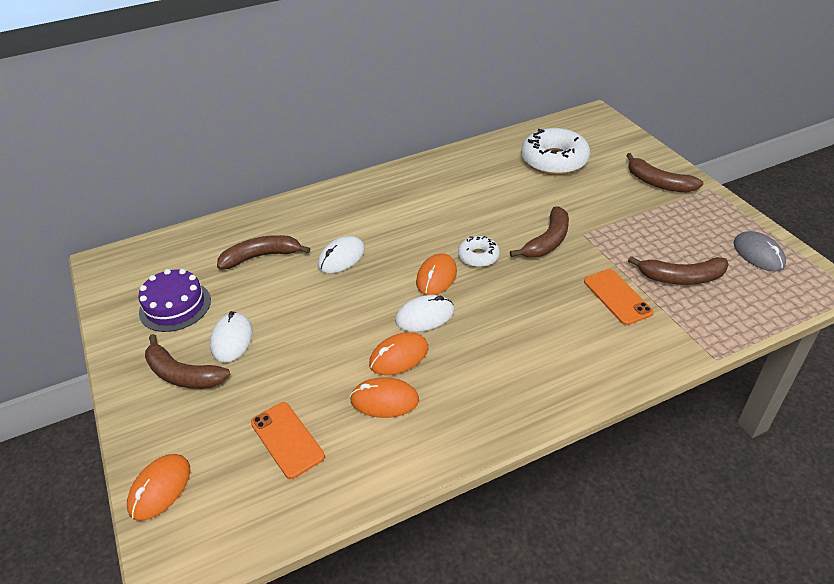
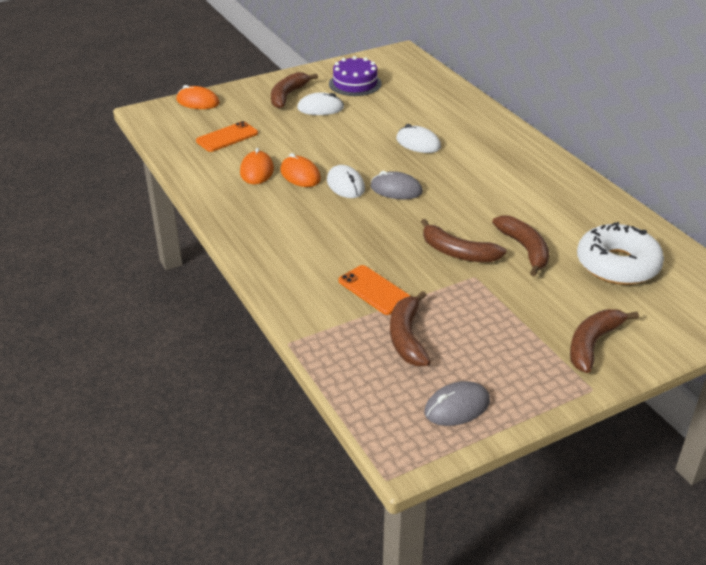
camera: 85 degrees right, 5 degrees down
brown banana [217,235,310,270] -> brown banana moved to [492,215,549,276]
orange mouse [416,253,457,295] -> grey mouse [371,171,423,200]
white donut [458,236,500,267] -> none
orange phone [584,269,654,325] -> orange phone turned 75 degrees clockwise [339,265,410,315]

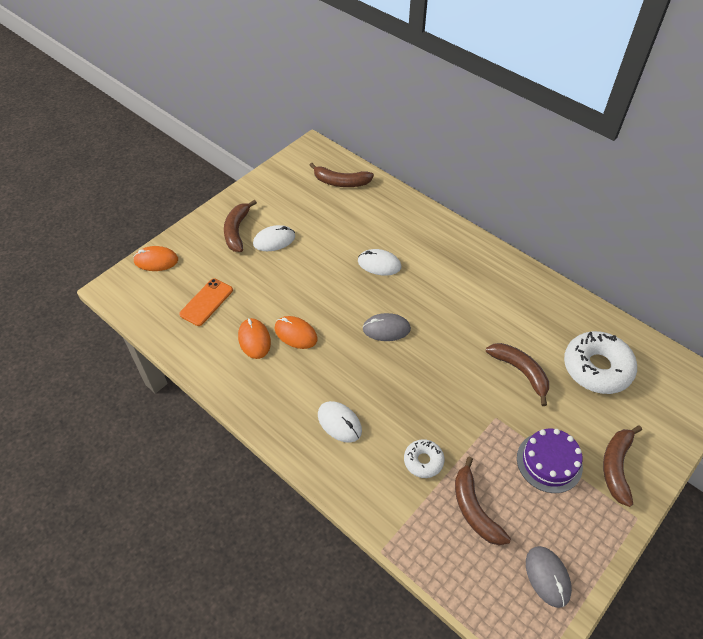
camera: 20 degrees left, 15 degrees up
white mouse [327,165,365,198] -> white mouse moved to [318,401,362,443]
purple cake [329,56,382,96] -> purple cake moved to [517,429,583,493]
orange phone [339,265,410,315] -> white donut [404,439,444,478]
brown banana [421,219,507,262] -> brown banana moved to [310,163,374,187]
grey mouse [424,381,490,426] -> grey mouse turned 60 degrees counterclockwise [526,546,572,608]

